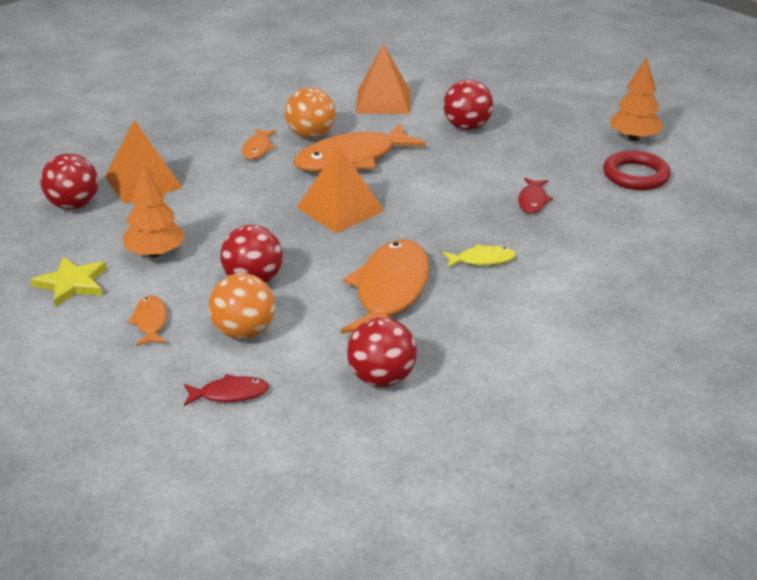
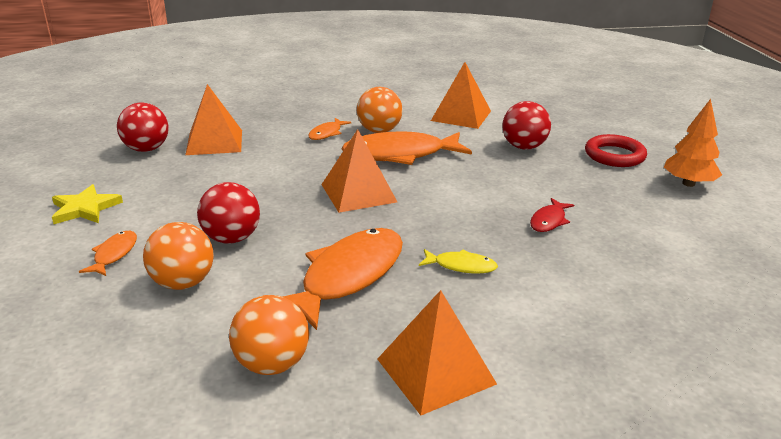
camera: 20 degrees right, 5 degrees down
orange tree [123,164,185,257] -> none
red fish [184,374,269,406] -> none
red ball [347,317,417,387] -> orange ball [229,295,309,375]
red ring [603,150,671,190] -> red ring moved to [585,134,647,167]
none -> orange pyramid [377,290,497,415]

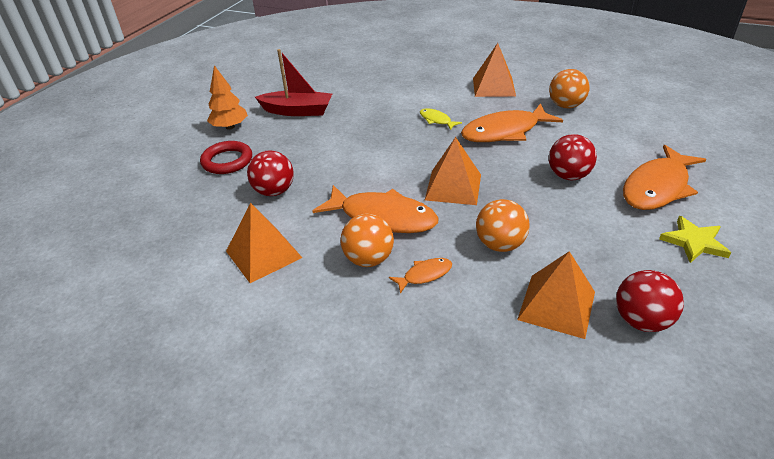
camera: 145 degrees left, 10 degrees up
orange fish [79,231,137,276] -> orange fish [623,145,707,210], size x2.15
orange ball [143,222,214,290] -> orange ball moved to [476,199,530,252]
red fish [530,198,574,232] -> none
none -> red boat [255,49,332,116]

